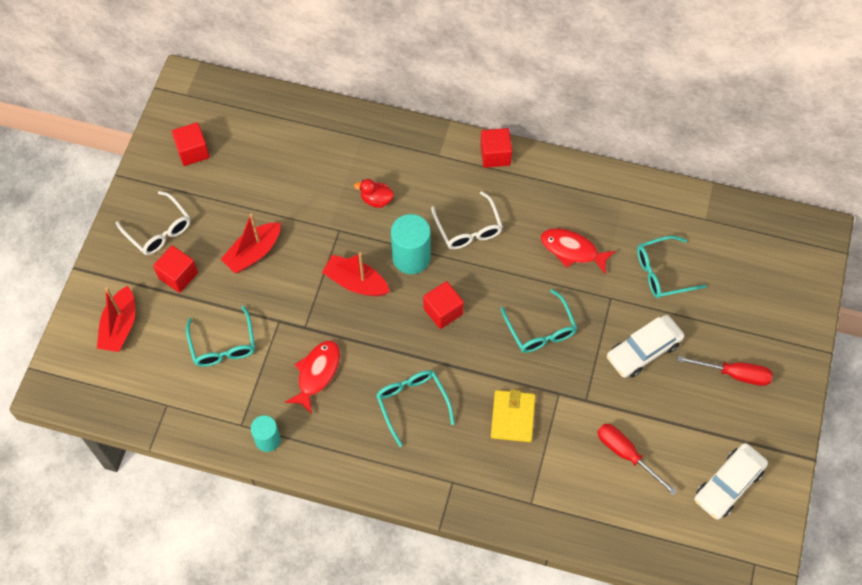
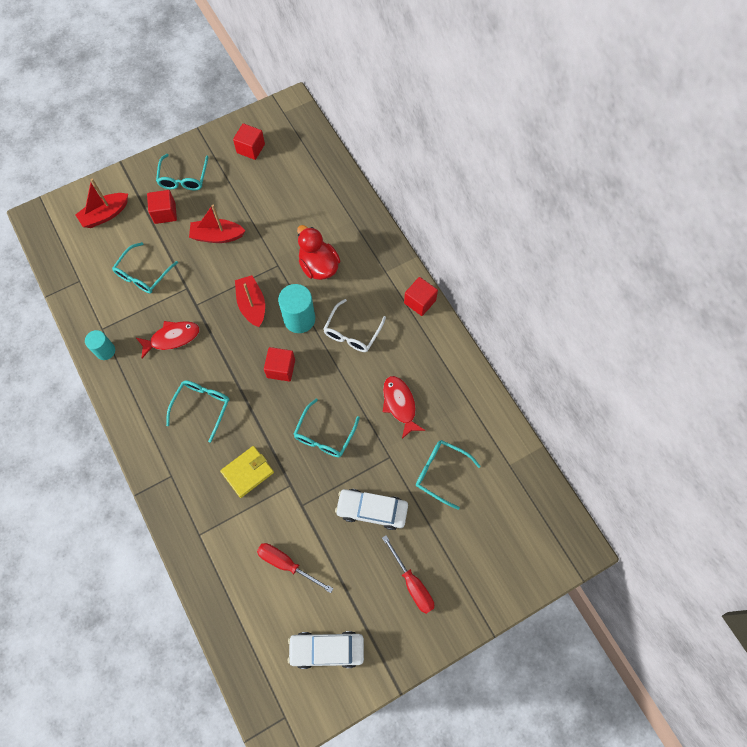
camera: 45 degrees right, 5 degrees up
white glasses [116,191,190,255] -> turquoise glasses [156,154,208,191]
red duck [354,179,394,208] -> red duck [297,225,340,280], size x1.78
red screwdriver [597,424,677,495] -> red screwdriver turned 60 degrees counterclockwise [257,543,333,593]

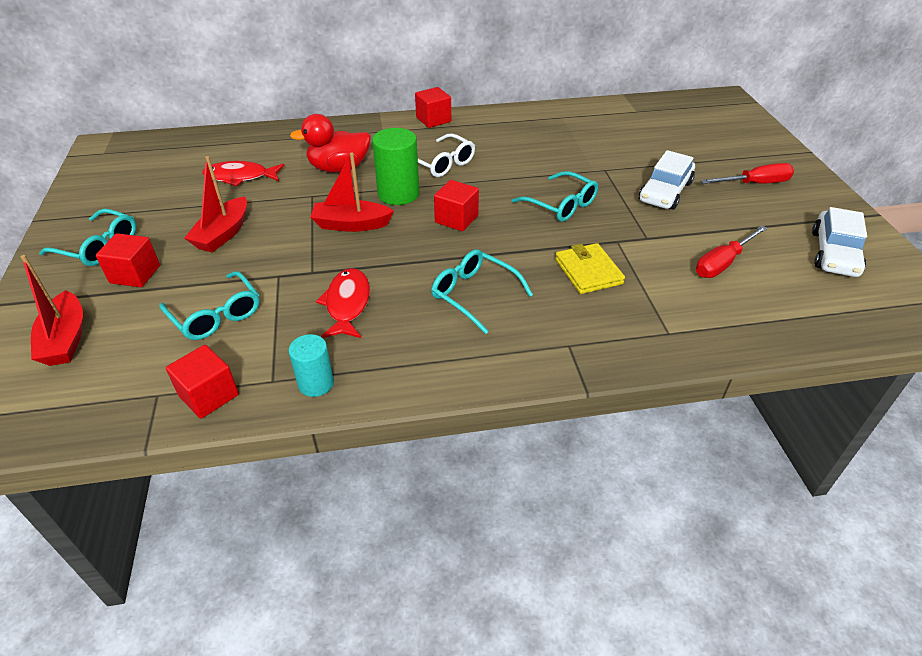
camera: 70 degrees left, 25 degrees down
red cube [233,123,265,160] -> red cube moved to [166,345,239,419]
turquoise cylinder [278,284,315,333] -> green cylinder [372,128,419,205]
red fish [383,376,425,439] -> red fish moved to [202,161,285,186]
turquoise glasses [416,440,481,510] -> none

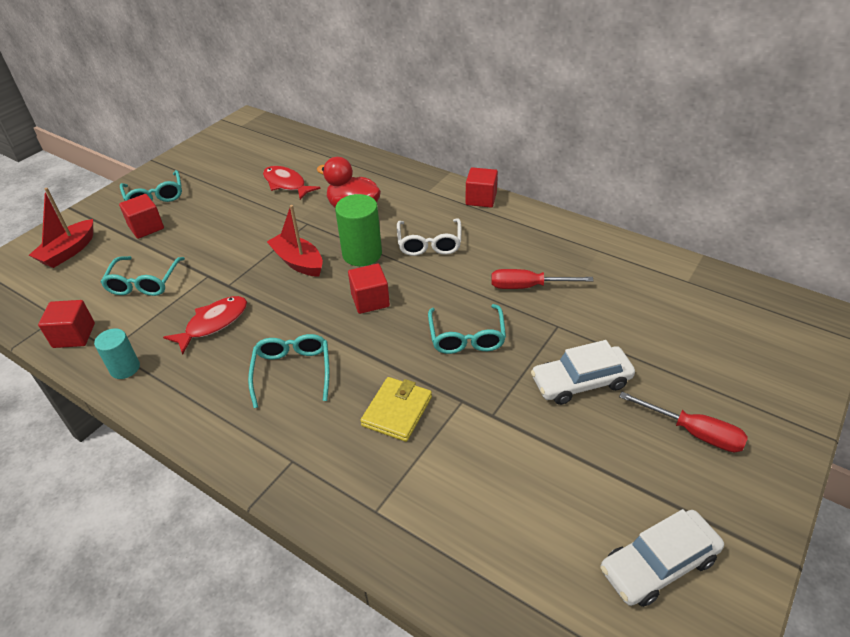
camera: 45 degrees right, 0 degrees up
red boat [184,156,247,253] -> none
red screwdriver [696,225,768,278] -> red screwdriver moved to [491,269,594,289]

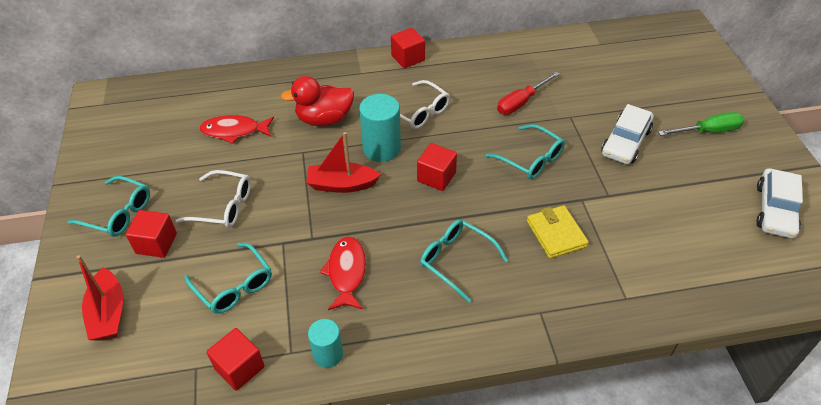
camera: 45 degrees left, 5 degrees up
green cylinder [335,194,382,266] -> turquoise cylinder [359,94,401,162]
red screwdriver [619,392,748,452] -> green screwdriver [658,112,744,136]
none -> white glasses [176,170,251,228]

